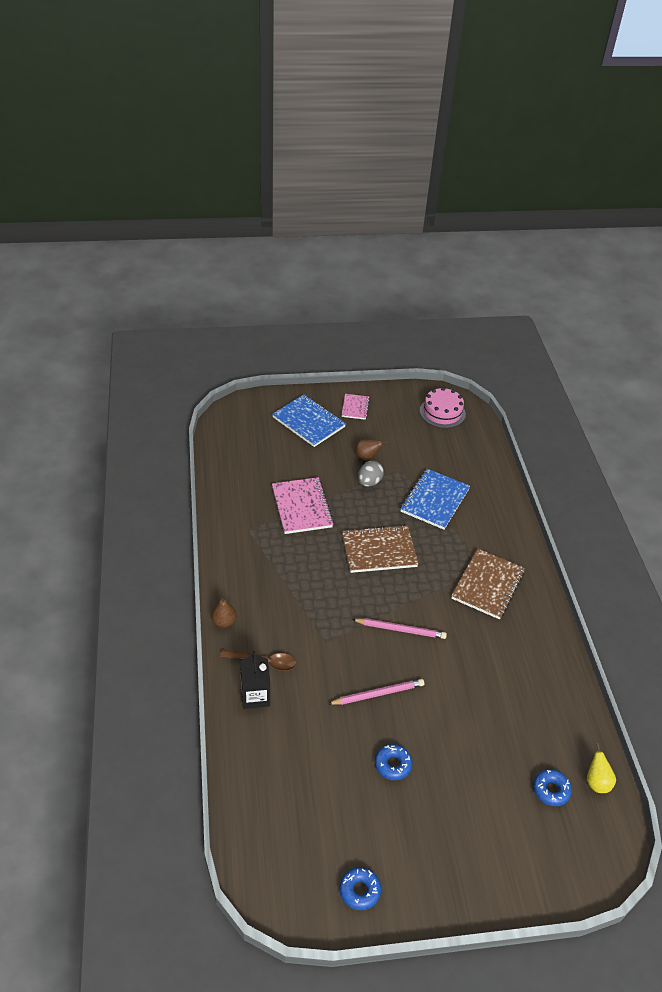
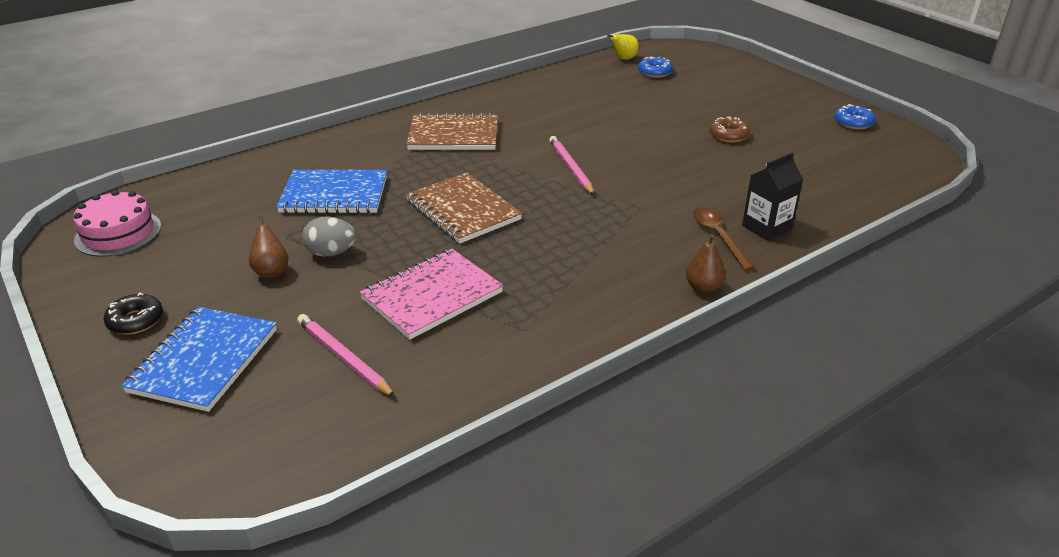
camera: 115 degrees left, 10 degrees down
pink pencil [328,679,424,705] -> pink pencil moved to [297,314,395,397]
pink notebook [342,394,370,420] -> black donut [104,293,163,335]
blue donut [375,744,412,780] -> brown donut [709,117,750,143]

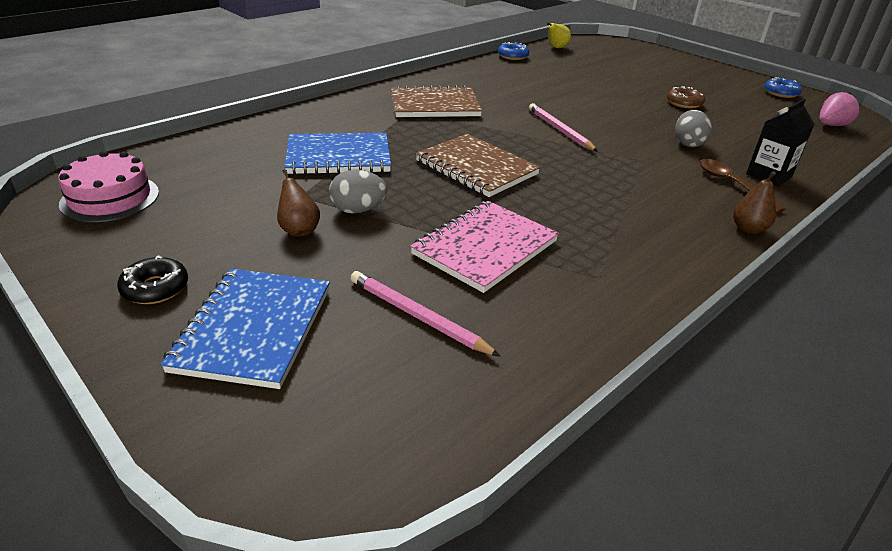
camera: 10 degrees left, 0 degrees up
blue donut [638,56,673,78] -> blue donut moved to [498,42,529,60]
none -> grey egg [675,110,712,147]
none -> pink strawberry [819,92,861,126]

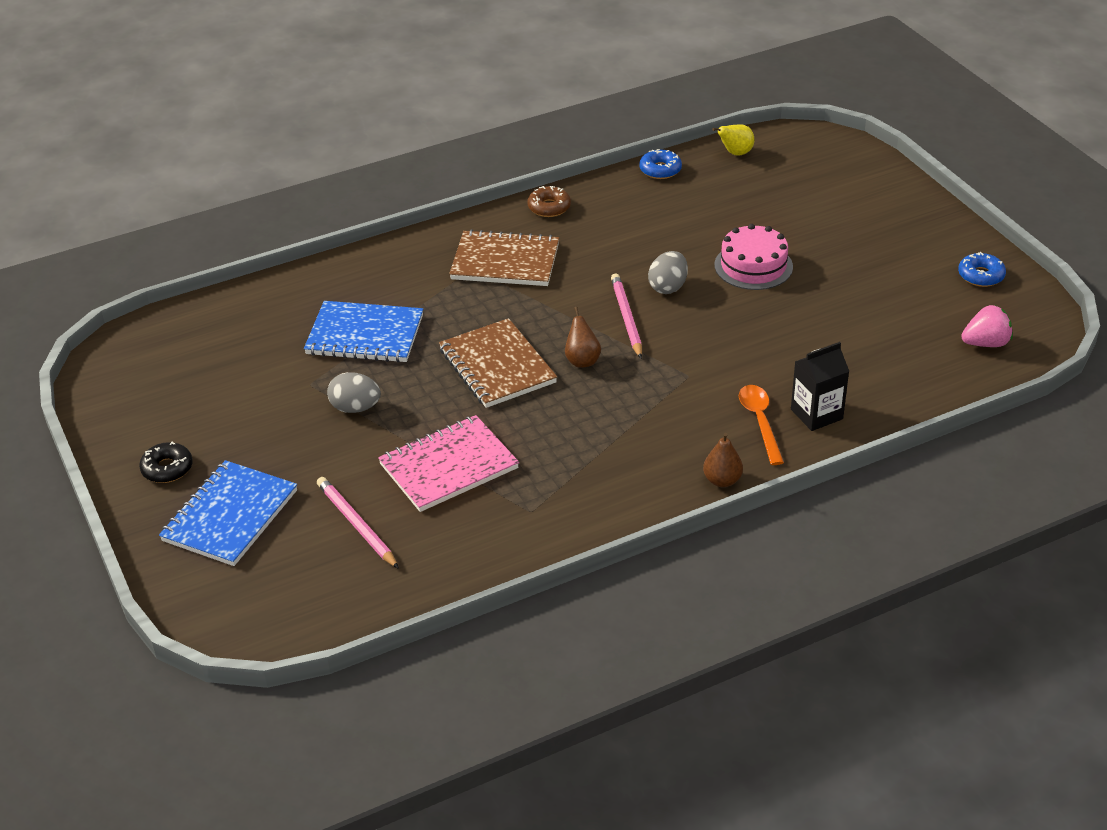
camera: 20 degrees right, 5 degrees up
pink cake [58,151,159,222] -> pink cake moved to [714,224,793,290]
brown pear [277,169,320,237] -> brown pear moved to [565,307,601,368]
brown donut [667,86,705,108] -> brown donut moved to [527,186,571,217]
grey egg [675,110,712,147] -> grey egg moved to [648,251,688,294]
brown spoon [700,159,786,213] -> orange spoon [739,385,784,465]

